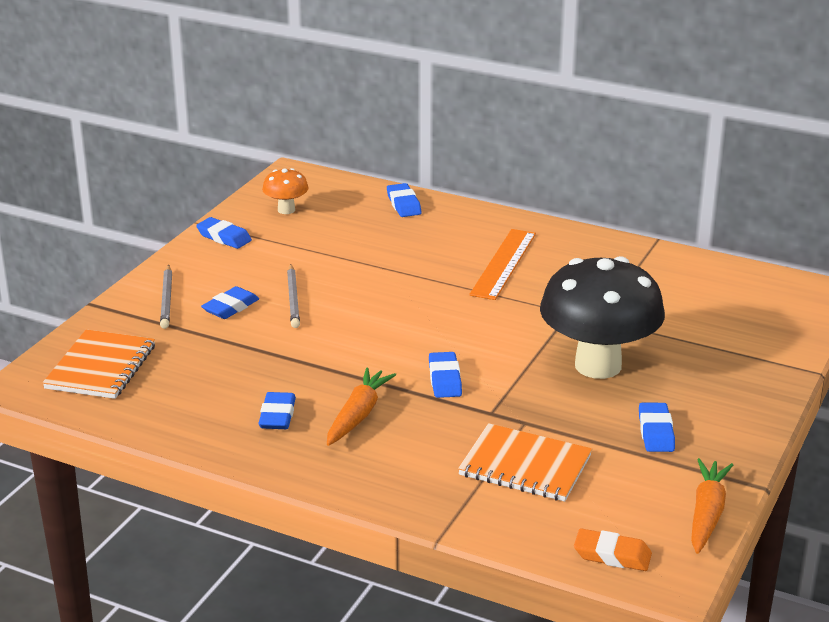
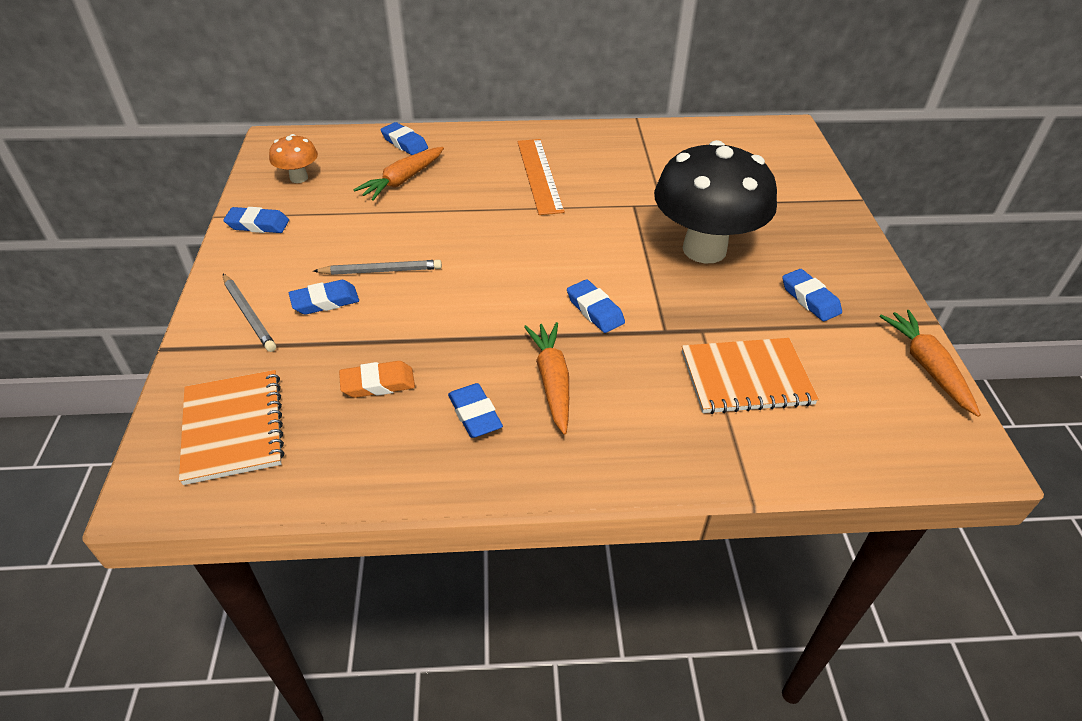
camera: 30 degrees left, 15 degrees up
blue eraser [201,286,259,319] -> blue eraser turned 60 degrees clockwise [289,280,359,315]
grey pencil [287,264,300,328] -> grey pencil turned 60 degrees counterclockwise [313,260,442,275]
orange eraser [574,528,652,571] -> orange eraser moved to [339,361,415,398]
none -> orange carrot [353,147,444,201]

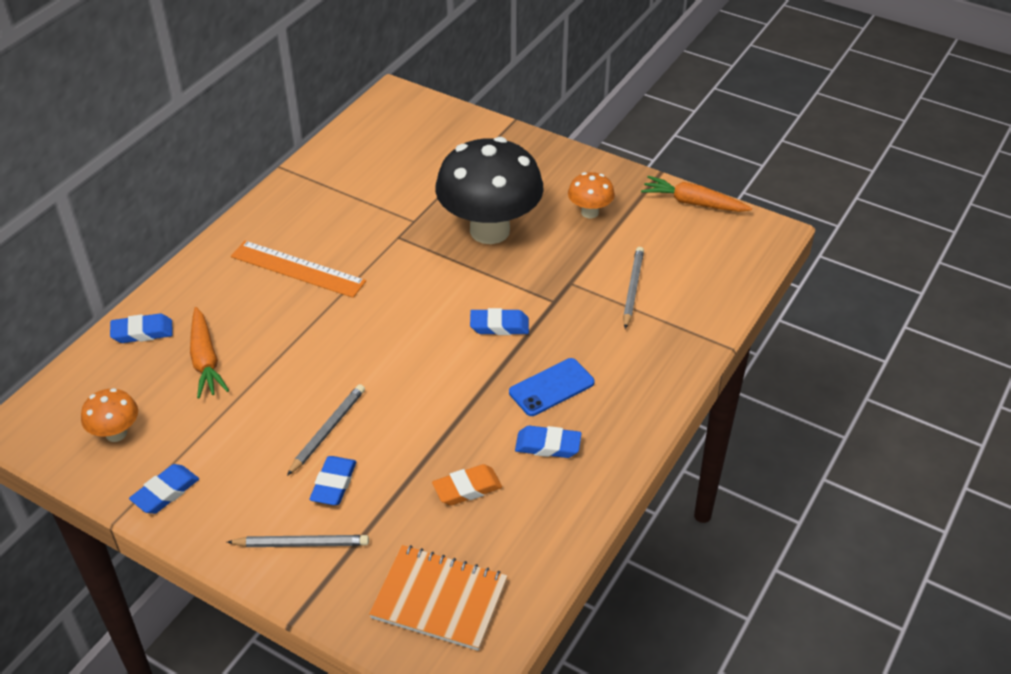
camera: 55 degrees left, 0 degrees up
orange eraser [339,361,415,398] -> orange eraser turned 45 degrees clockwise [432,464,502,505]
orange carrot [524,322,569,435] -> blue phone [509,358,595,416]
orange notebook [682,338,819,414] -> grey pencil [623,247,644,329]
blue eraser [782,269,842,321] -> orange mushroom [568,172,615,218]

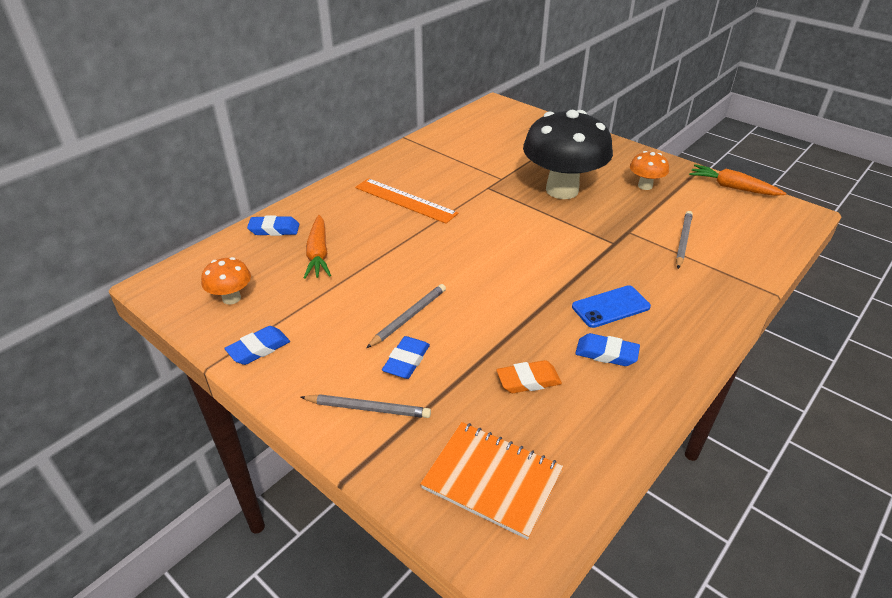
camera: 10 degrees right, 5 degrees down
blue eraser [470,308,529,335] -> none

